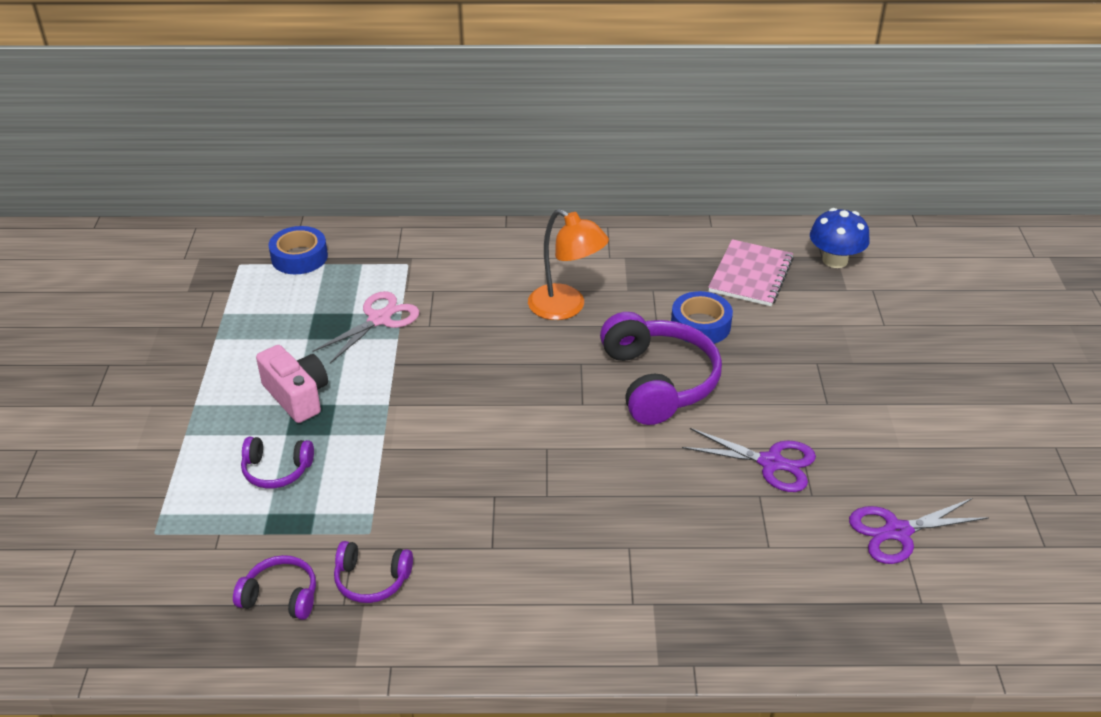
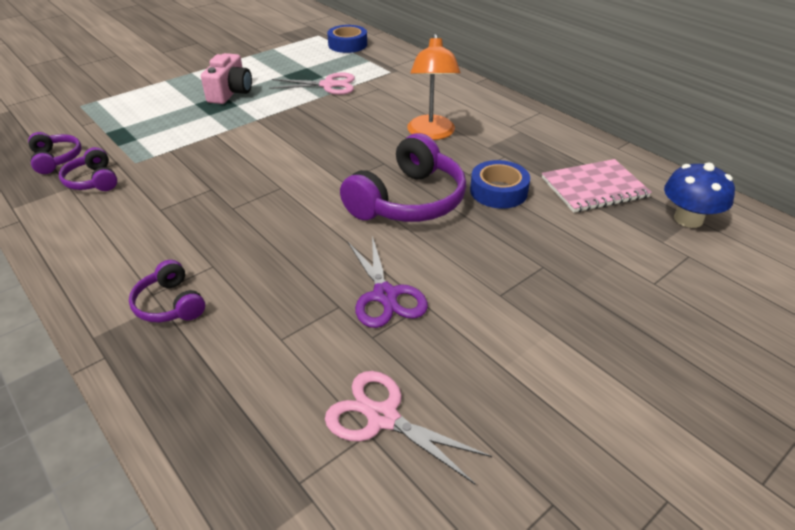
camera: 50 degrees right, 0 degrees up
purple headphones [241,437,314,489] -> purple headphones moved to [129,260,205,322]
purple scissors [849,498,989,564] -> pink scissors [325,371,492,484]

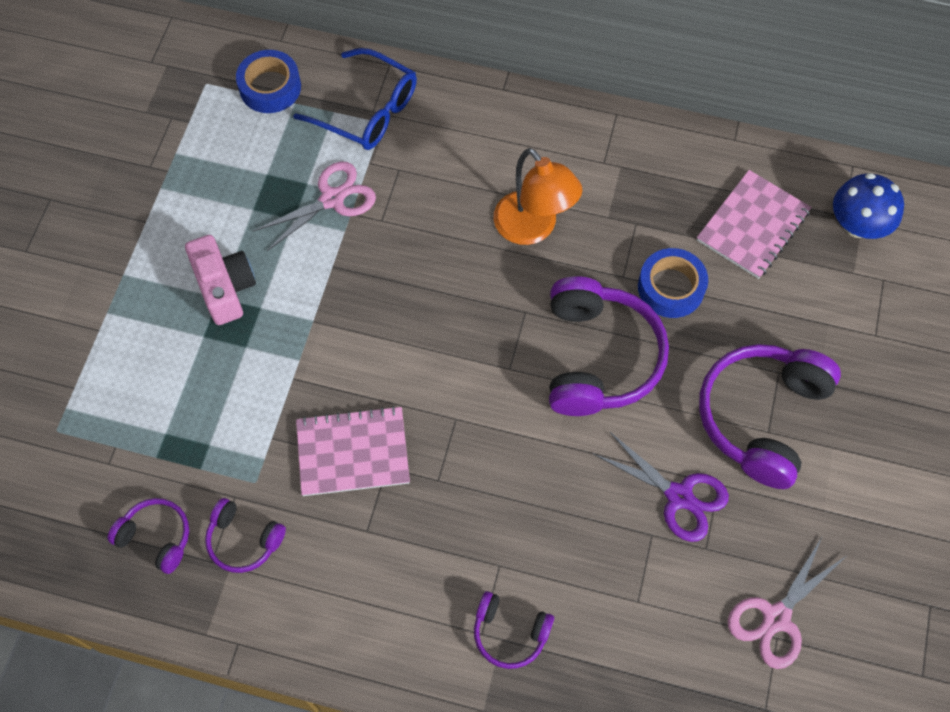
camera: 35 degrees left, 25 degrees up
pink scissors [325,371,492,484] -> pink scissors turned 45 degrees counterclockwise [728,537,845,669]
none -> blue glasses [293,48,417,150]
none -> pink notebook [296,406,410,496]
none -> purple headphones [699,344,841,489]

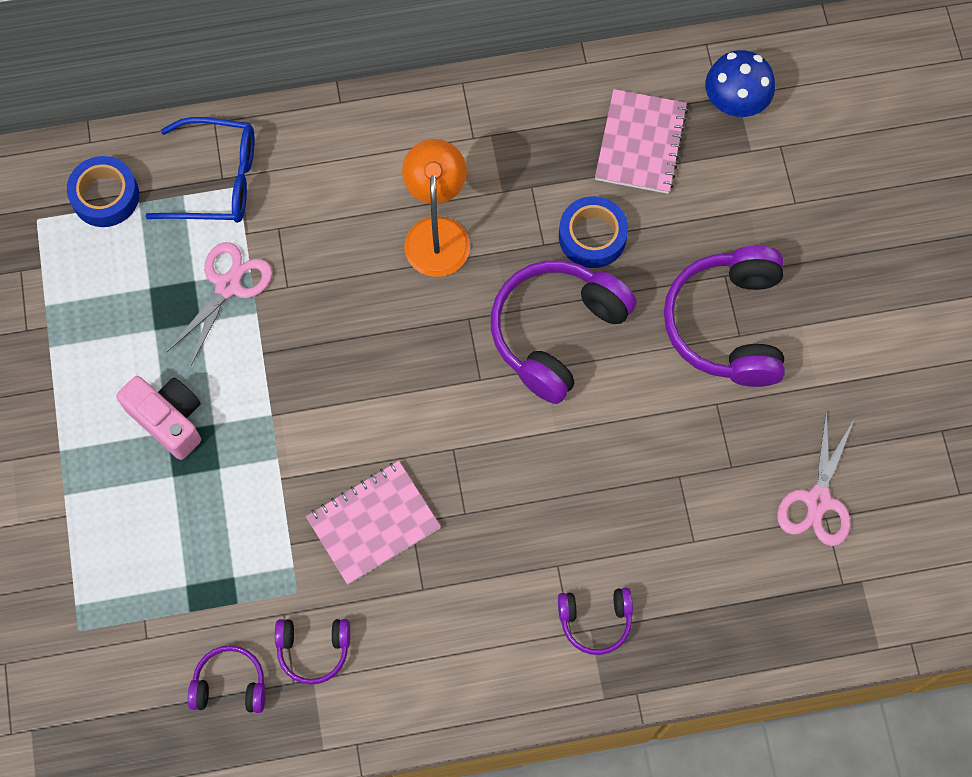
camera: 25 degrees left, 5 degrees up
orange lamp [494,148,583,245] -> orange lamp turned 120 degrees counterclockwise [402,139,470,277]
purple headphones [549,276,669,416] -> purple headphones turned 120 degrees counterclockwise [491,260,637,404]
purple scissors [593,431,729,542] -> none

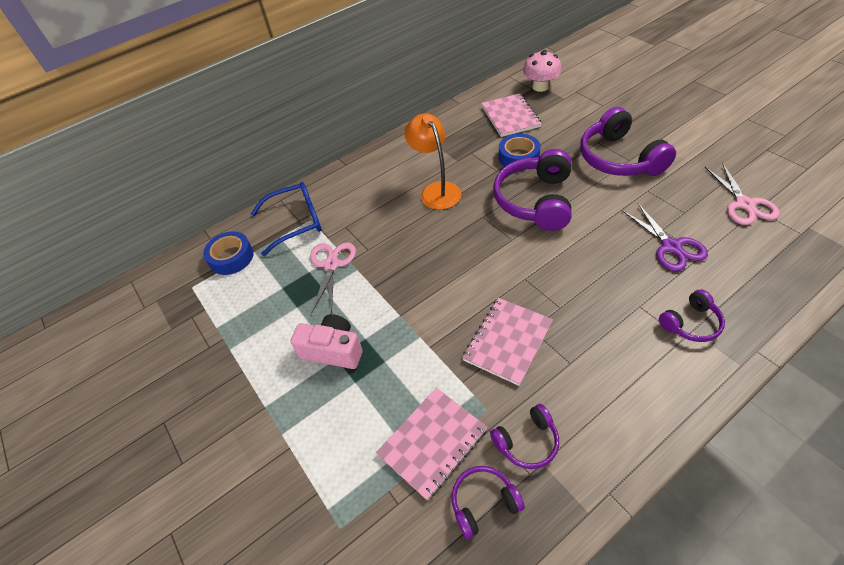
camera: 20 degrees left, 20 degrees down
blue mushroom [705,50,775,117] -> pink mushroom [523,50,562,92]
none -> pink notebook [376,388,487,500]
none -> purple scissors [622,203,708,271]

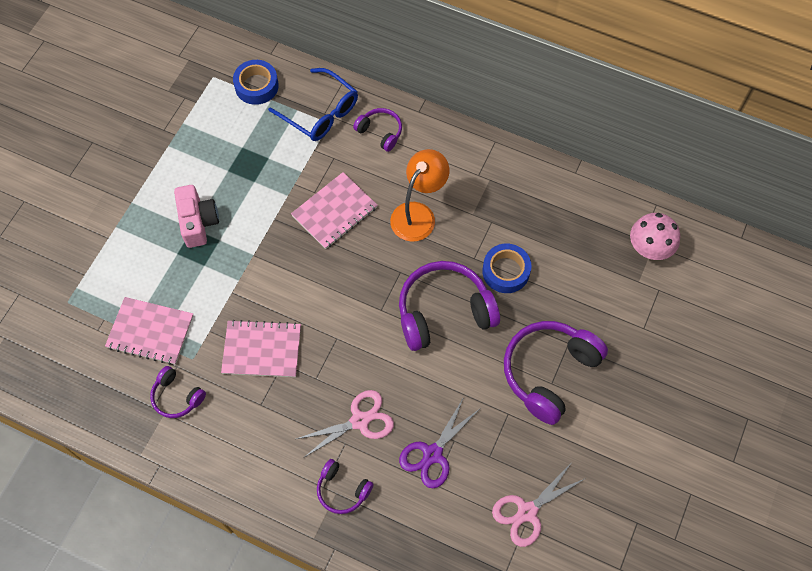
camera: 55 degrees right, 15 degrees up
pink scissors [310,242,356,314] -> pink scissors moved to [296,390,394,458]
purple headphones [452,466,525,539] -> purple headphones moved to [353,108,402,152]
pink notebook [481,94,542,137] -> pink notebook moved to [291,172,378,249]

